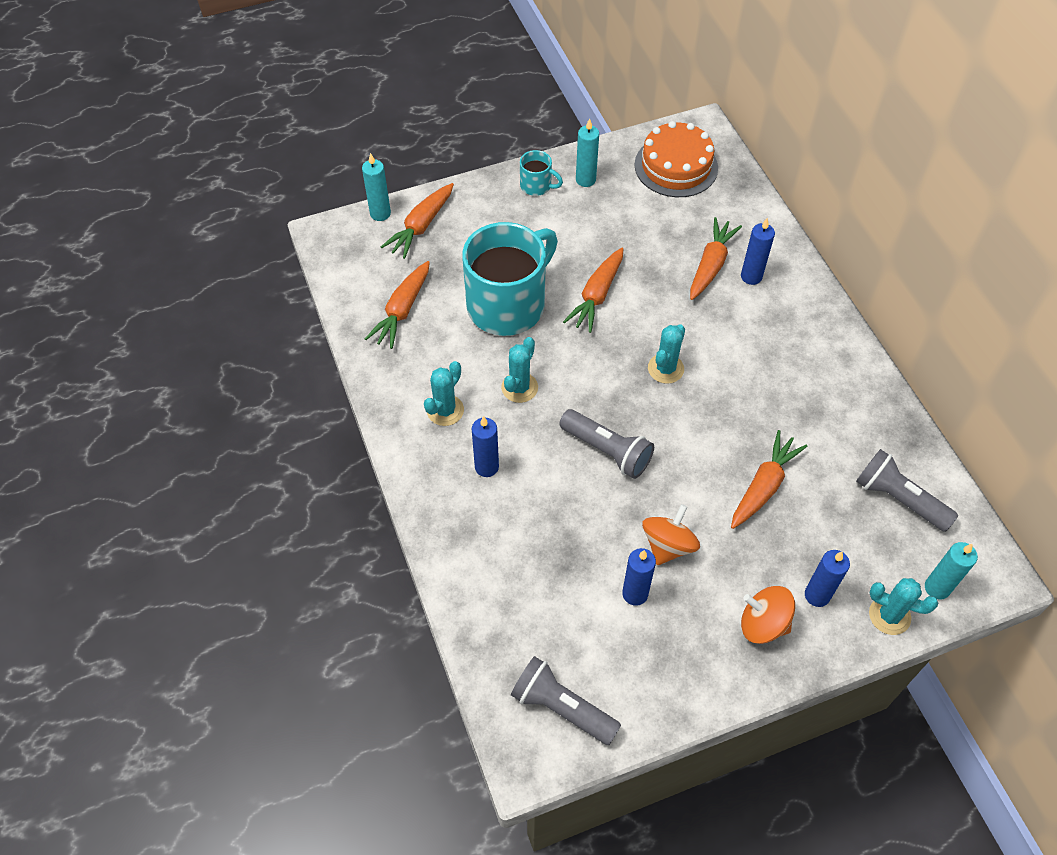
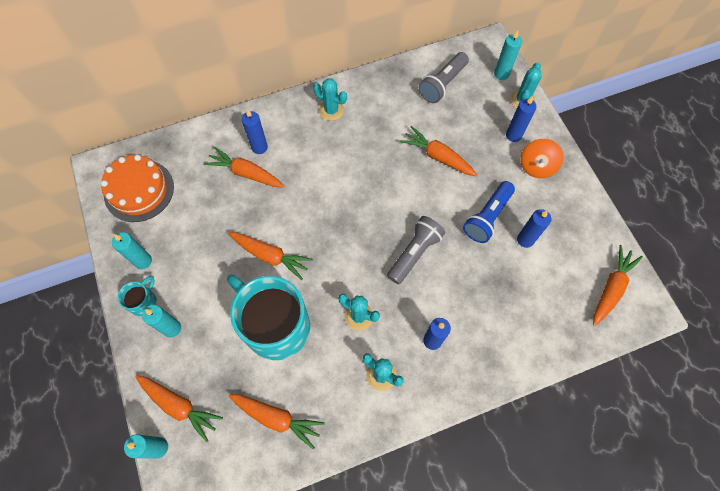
camera: 90 degrees left, 10 degrees up
grey flashlight [511,656,621,745] -> orange carrot [593,245,643,326]
orange spinning top [642,504,700,565] -> blue flashlight [463,181,515,243]
turquoise cactus [648,324,685,384] -> turquoise cactus moved to [313,78,347,121]
none -> turquoise candle [142,305,181,338]

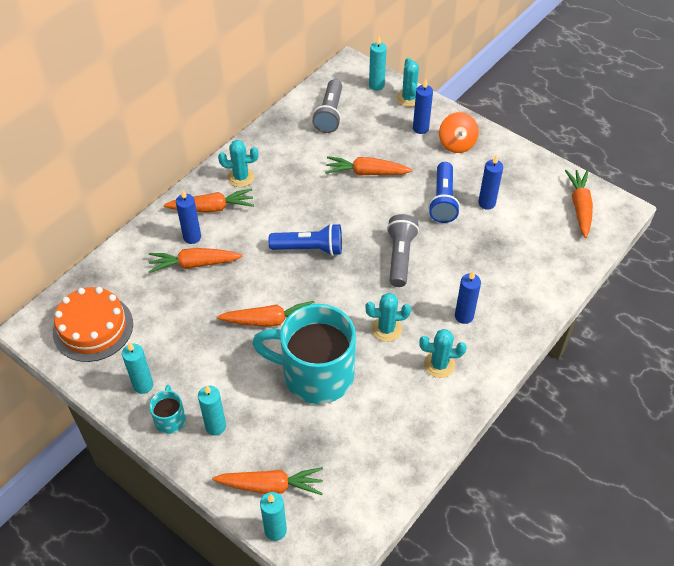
camera: 30 degrees left, 15 degrees down
orange carrot [228,394,325,450] -> orange carrot moved to [164,189,254,213]
none -> blue flashlight [268,223,342,256]

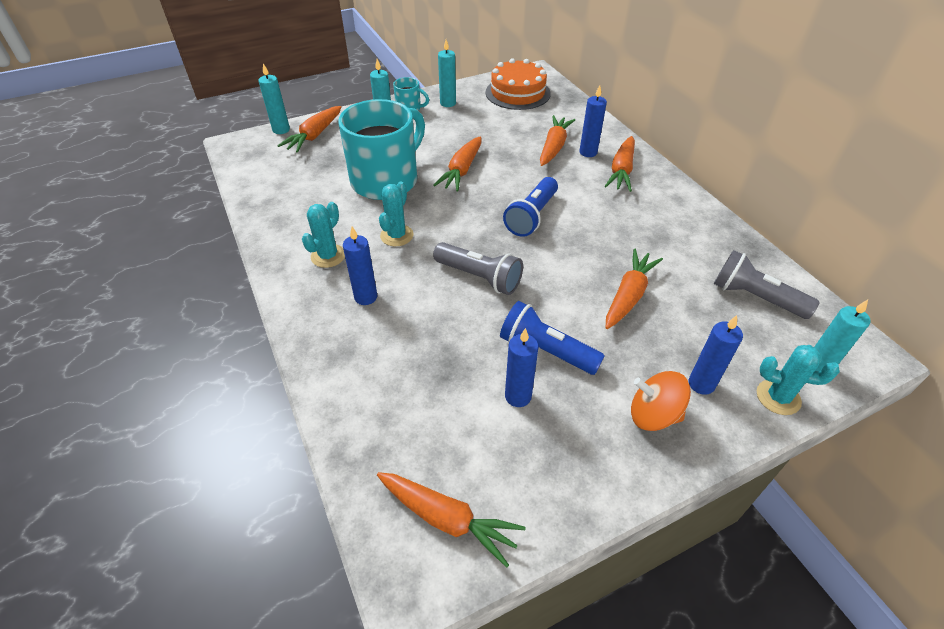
camera: 115 degrees right, 5 degrees down
turquoise cactus [218,140,258,187] -> none

